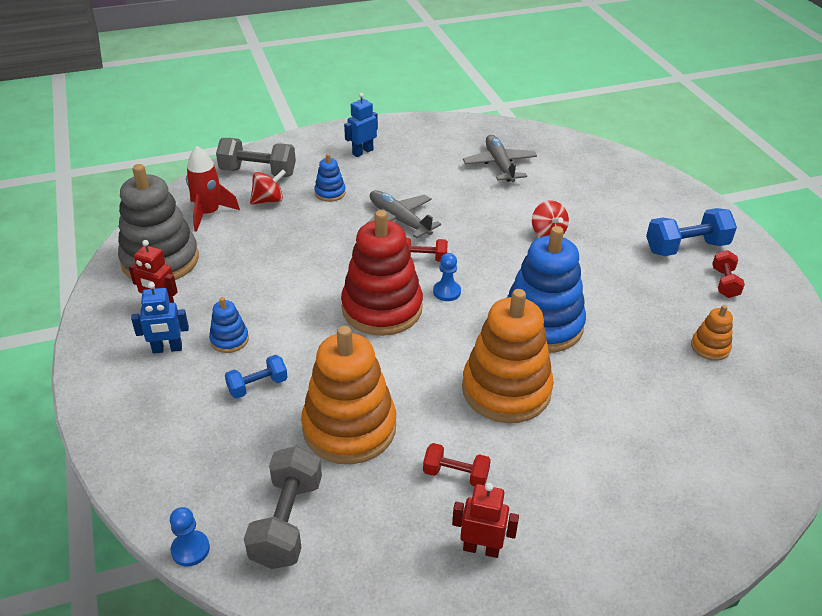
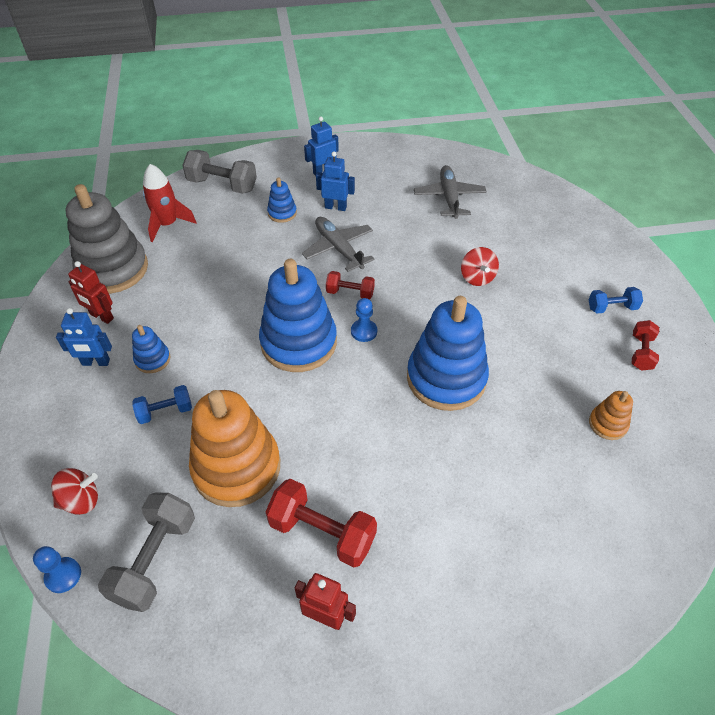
camera: 10 degrees right, 10 degrees up
red spinning top [250,169,286,204] -> red spinning top moved to [51,468,98,515]
red stacking toy [341,210,423,336] -> blue stacking toy [259,259,337,372]
red dumbbell [423,443,491,486] -> red dumbbell [266,479,377,568], size x1.69
orange stacking toy [462,289,554,423] -> none
blue dumbbell [646,208,737,256] -> blue dumbbell [589,287,643,313], size x0.59
none -> blue robot [316,152,355,211]

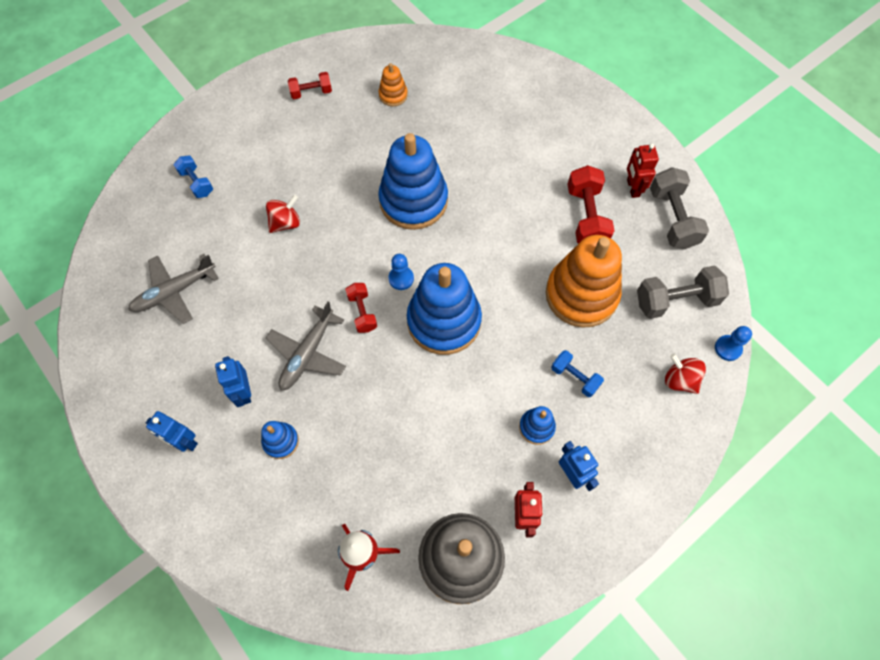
camera: 120 degrees left, 15 degrees up
grey dumbbell [182,150,257,194] -> grey dumbbell moved to [650,167,709,249]
blue dumbbell [589,287,643,313] -> blue dumbbell moved to [174,156,213,198]

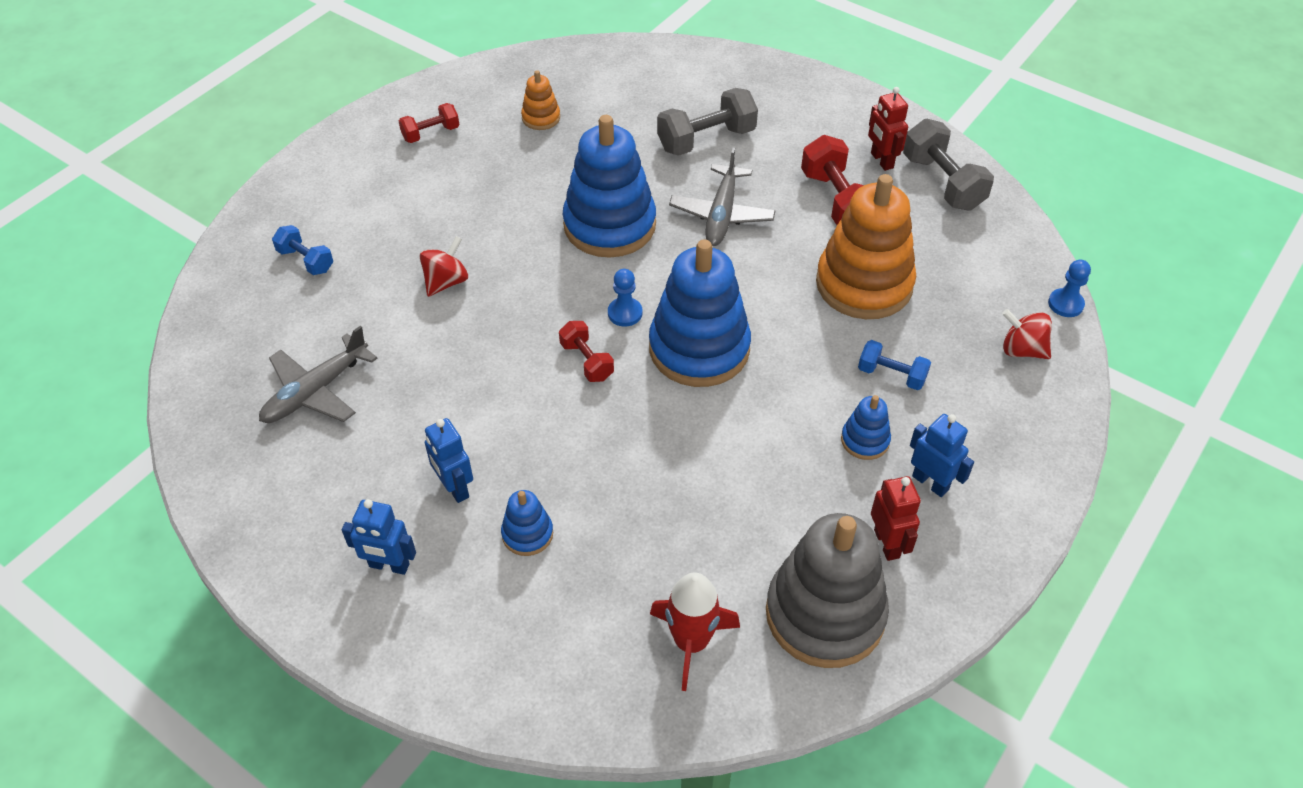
camera: 15 degrees left, 15 degrees down
grey plane [266,302,346,390] -> grey plane moved to [669,148,776,246]
grey dumbbell [637,265,729,319] -> grey dumbbell moved to [657,88,758,156]

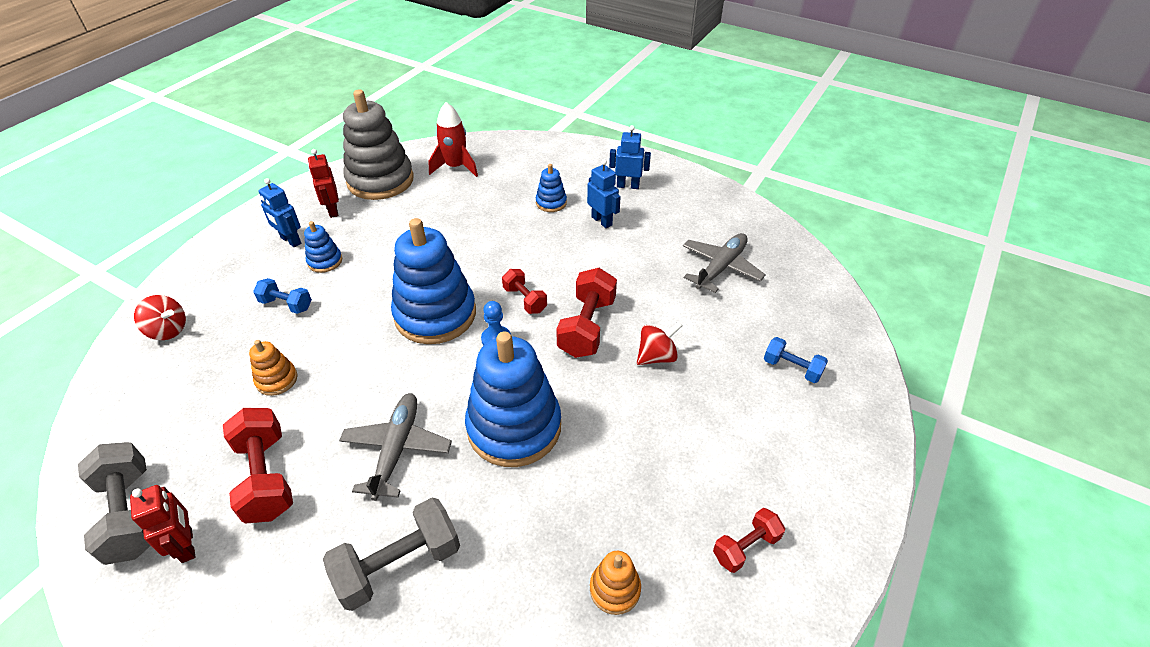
camera: 175 degrees right, 5 degrees down
red spinning top [419,236,468,297] -> red spinning top turned 150 degrees counterclockwise [637,321,683,365]
orange stacking toy [816,174,916,319] -> orange stacking toy [249,340,297,396], size x0.45
blue pawn [1048,259,1091,317] -> none
none -> red dumbbell [556,268,617,358]

